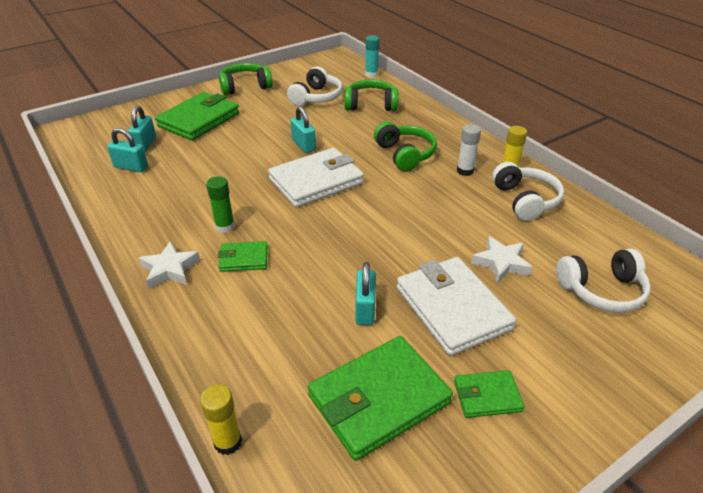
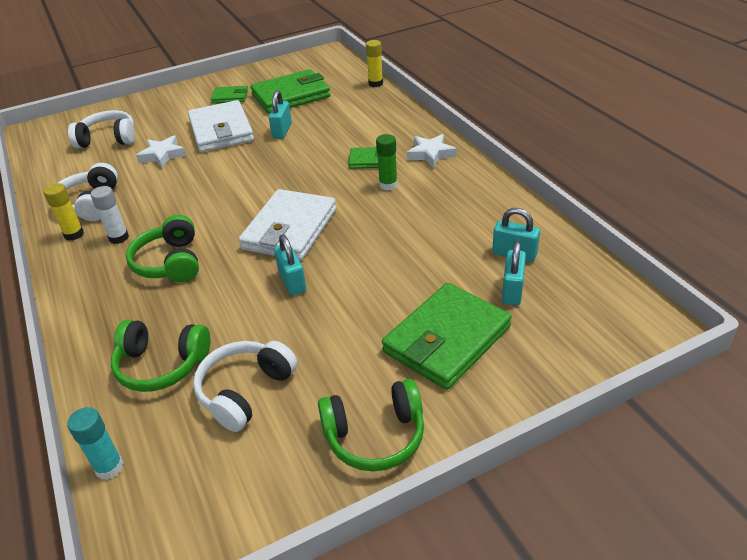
camera: 170 degrees left, 0 degrees up
white wallet [268,148,364,208] -> white wallet turned 45 degrees counterclockwise [239,189,336,261]

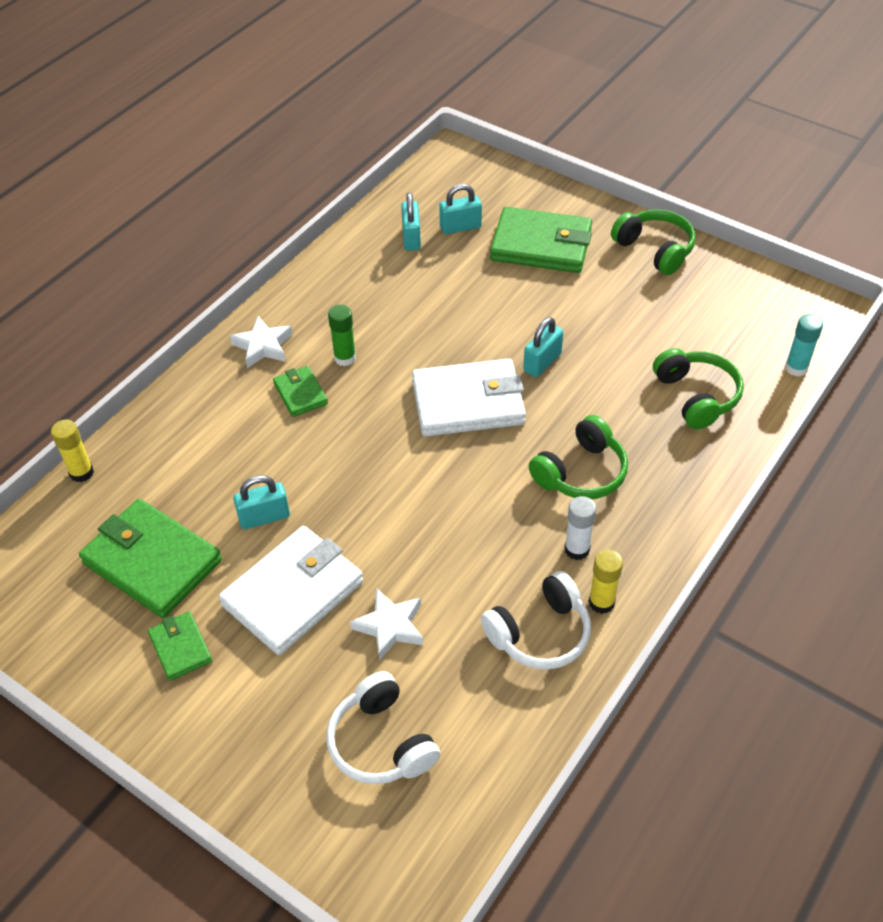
camera: 120 degrees left, 10 degrees up
white headphones [193,341,298,432] -> none

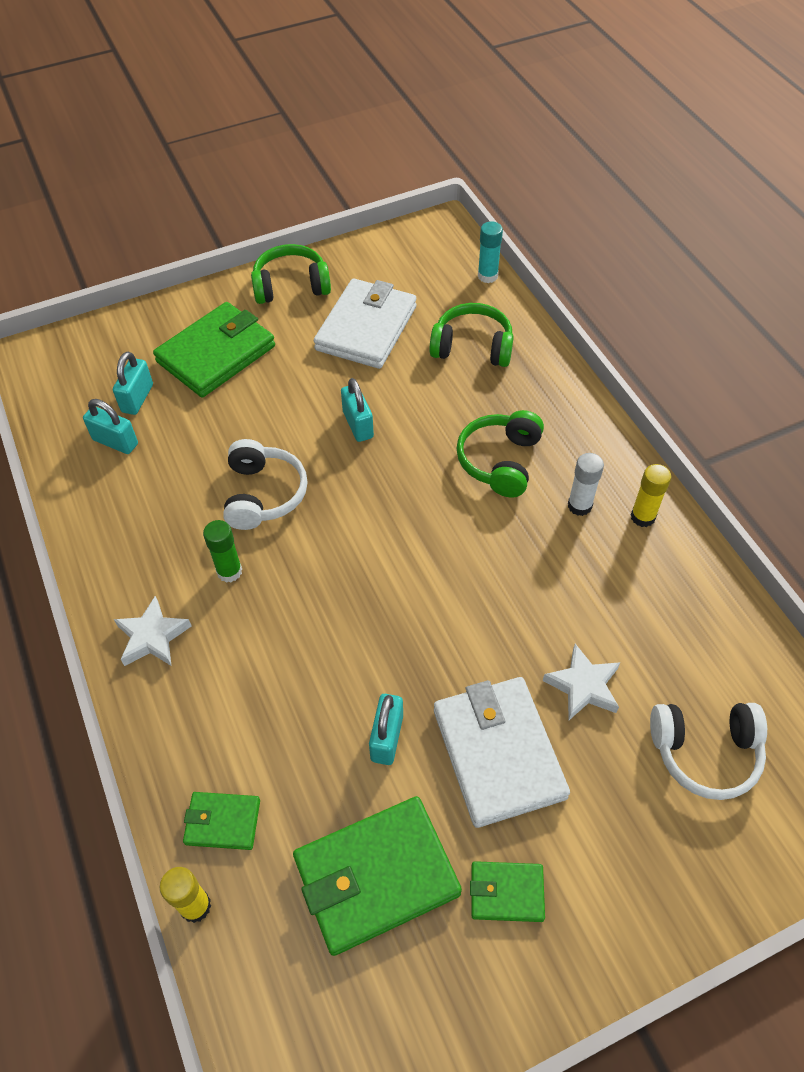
camera: 60 degrees left, 5 degrees up
green wallet [273,366,328,417] -> green wallet moved to [183,792,260,850]
white wallet [412,359,526,436] -> white wallet moved to [314,279,416,369]
white headphones [481,571,591,670] -> white headphones moved to [223,439,308,530]
green headphones [529,415,628,499] -> green headphones turned 150 degrees counterclockwise [456,410,544,497]

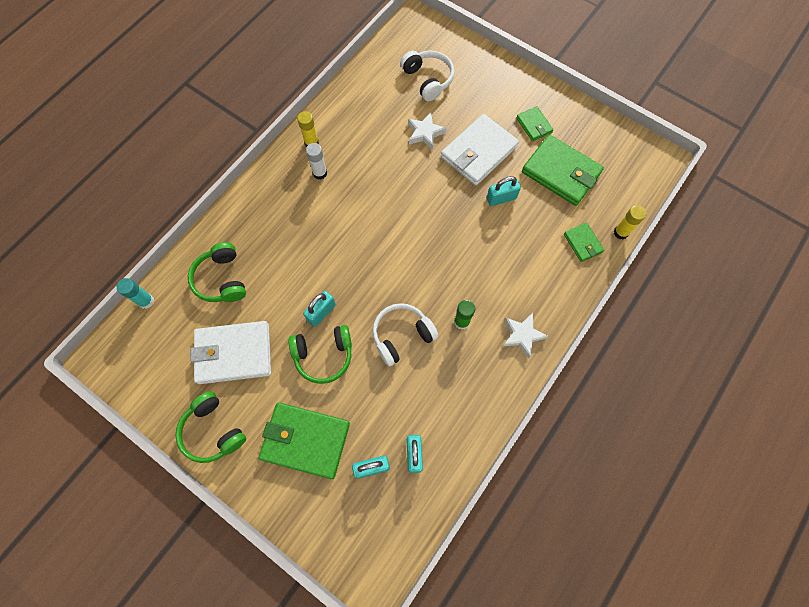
camera: 120 degrees left, 15 degrees up
green headphones [456,410,544,497] -> green headphones moved to [289,325,352,384]

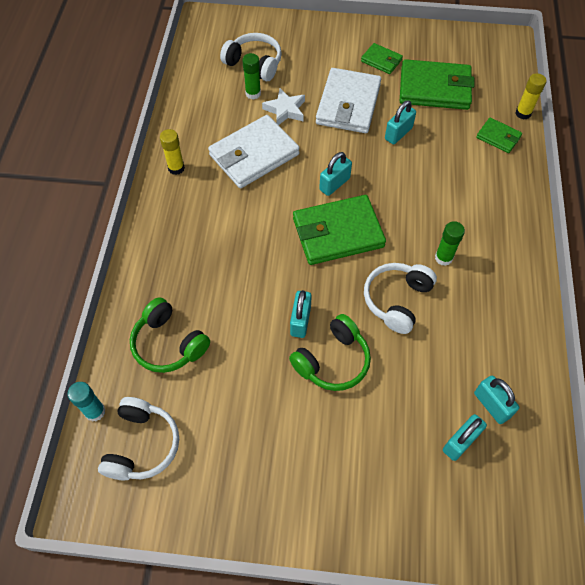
camera: 30 degrees left, 10 degrees down
green headphones [175,391,246,463] -> none
white wallet [191,321,271,384] -> white wallet moved to [208,115,299,188]
green wallet [259,402,350,479] -> green wallet moved to [293,195,386,265]
white glue stick [306,143,327,180] -> none
white star [503,313,548,358] -> none
none -> white headphones [98,397,179,481]
none -> green glue stick [242,53,261,99]
none -> turquoise padlock [319,152,352,196]

